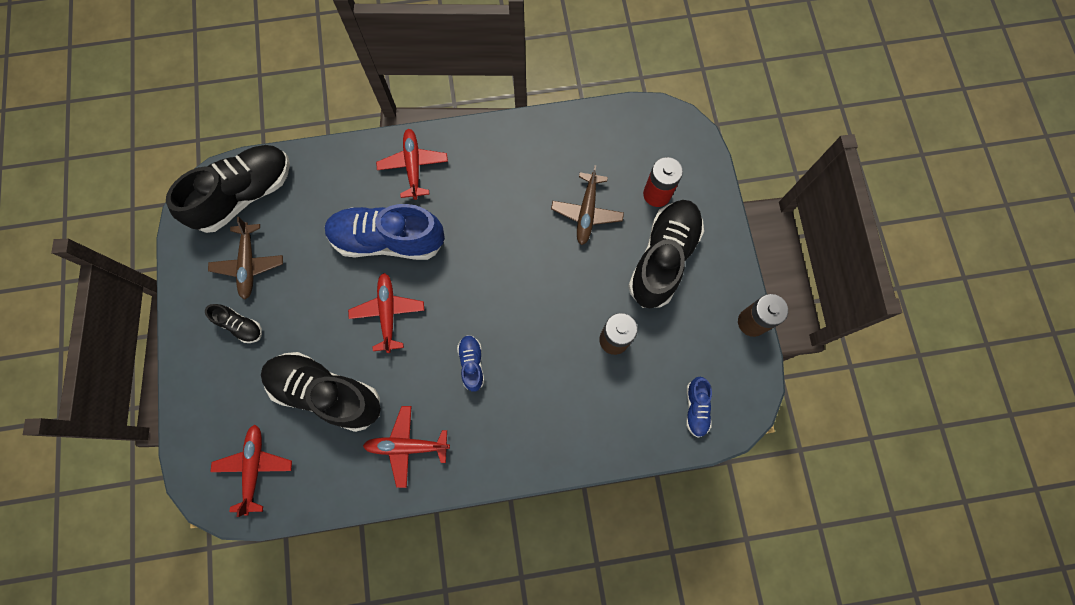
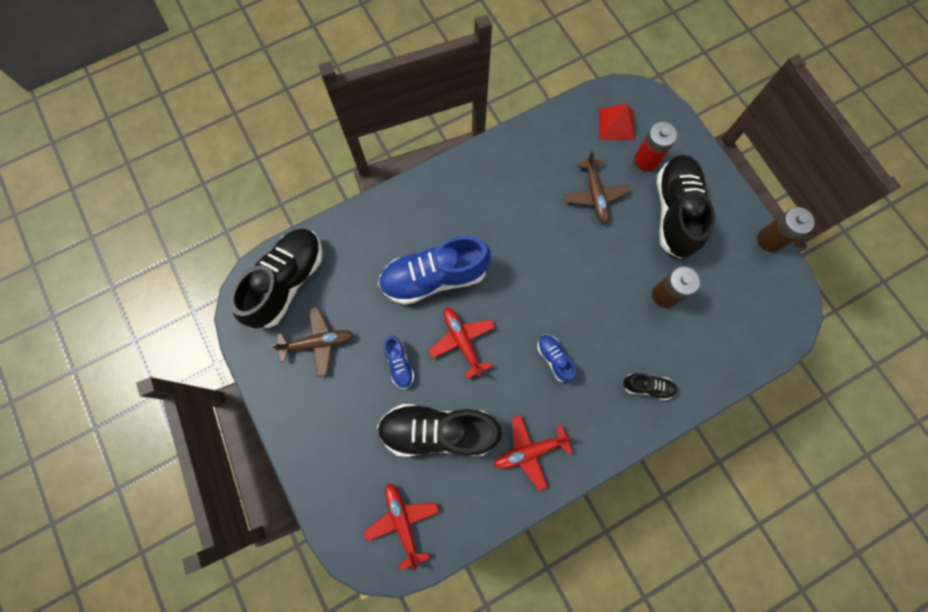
camera: 20 degrees left, 0 degrees up
black shoe [205,304,262,343] -> black shoe moved to [623,373,677,400]
brown plane [208,217,283,300] -> brown plane turned 75 degrees counterclockwise [271,307,353,377]
red plane [376,129,448,200] -> none
blue shoe [686,377,712,437] -> blue shoe moved to [384,336,414,389]
none -> red pyramid [598,104,635,141]

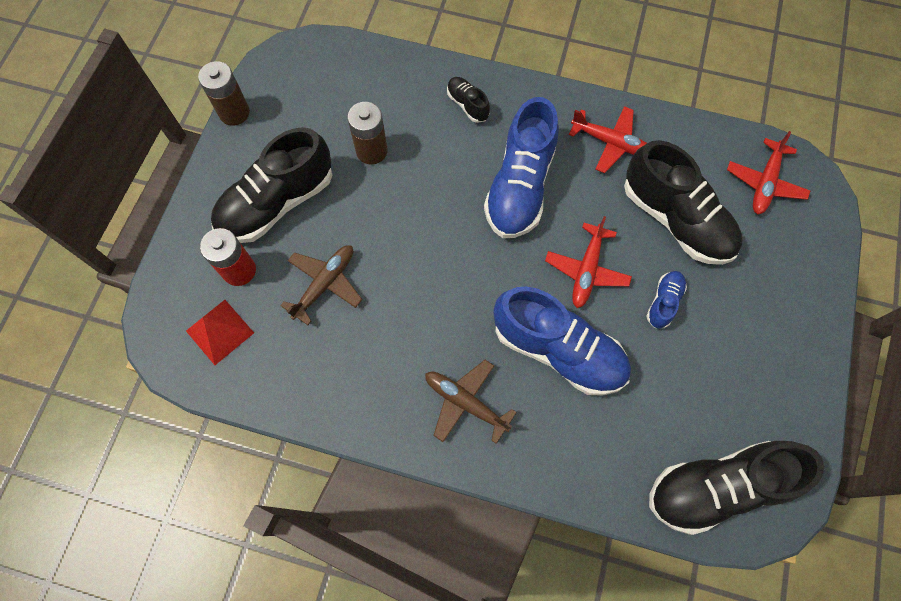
camera: 135 degrees left, 5 degrees down
brown plane [271,307,353,377] -> brown plane moved to [425,360,517,444]
blue shoe [537,335,576,382] -> blue shoe [484,97,559,238], size x2.18

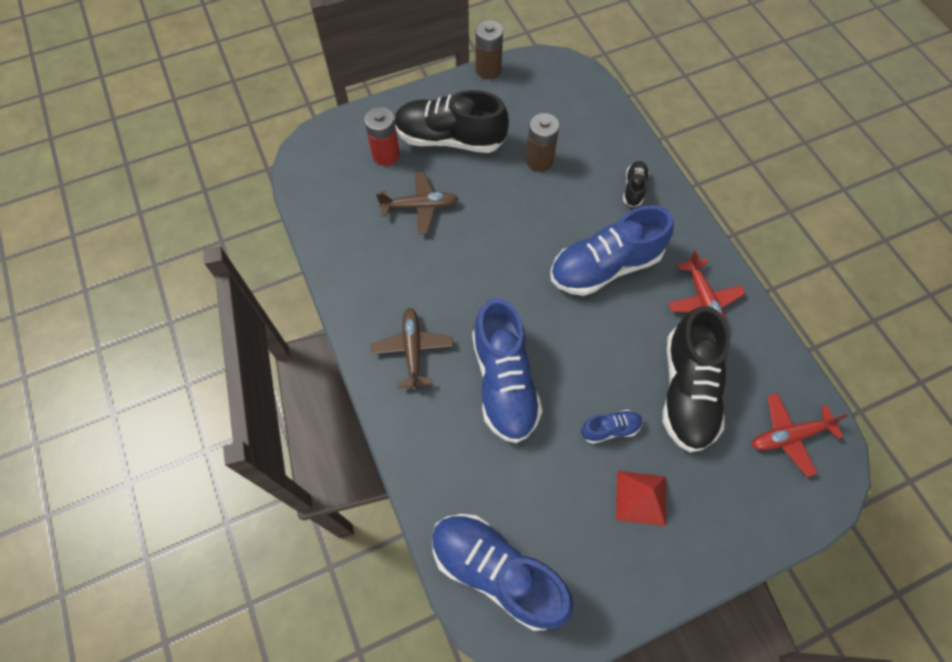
camera: 50 degrees right, 5 degrees down
red pyramid [186,300,254,365] -> red pyramid moved to [616,471,666,526]
red plane [545,216,632,308] -> none
black shoe [649,441,824,535] -> blue shoe [432,514,574,631]

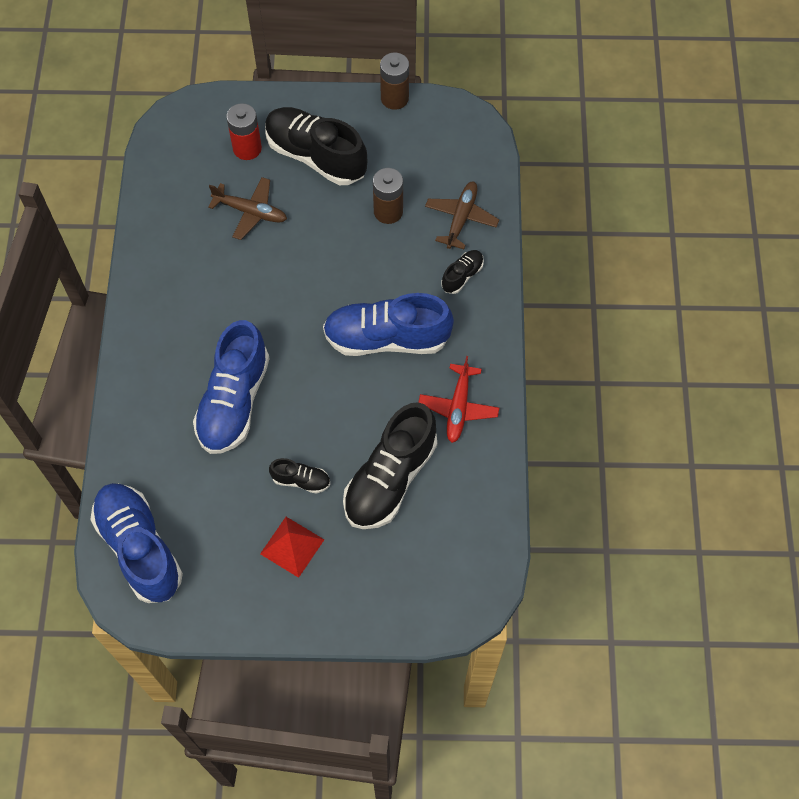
camera: 25 degrees right, 0 degrees up
brown plane [371,307,453,390] -> brown plane moved to [425,181,499,249]
blue shoe [581,410,643,444] -> black shoe [269,458,330,493]
red plane [752,393,848,477] -> none

